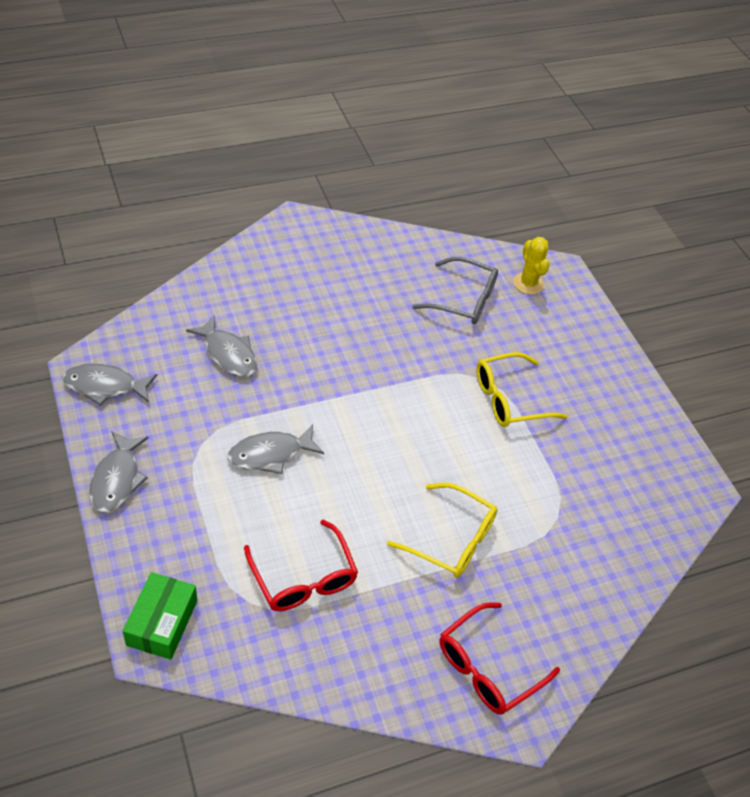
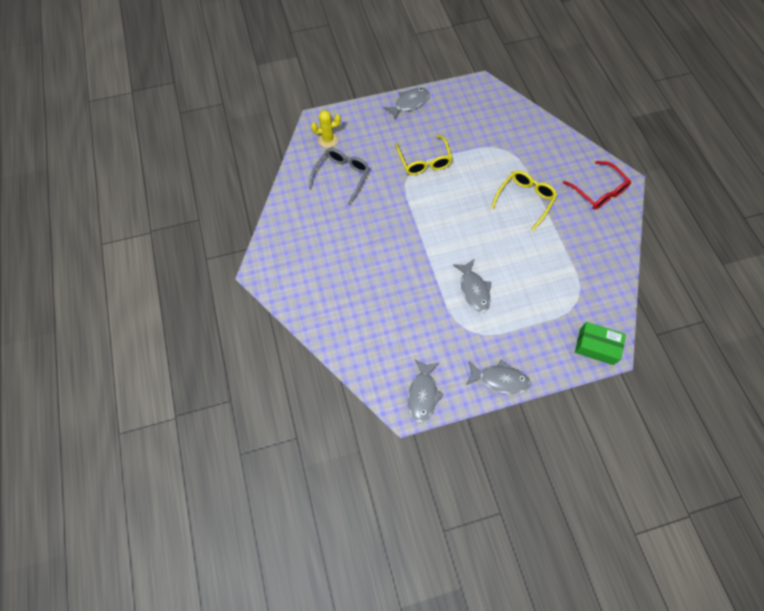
camera: 80 degrees left, 15 degrees up
grey fish [186,316,258,377] -> grey fish moved to [383,88,430,120]
red glasses [244,520,358,611] -> none

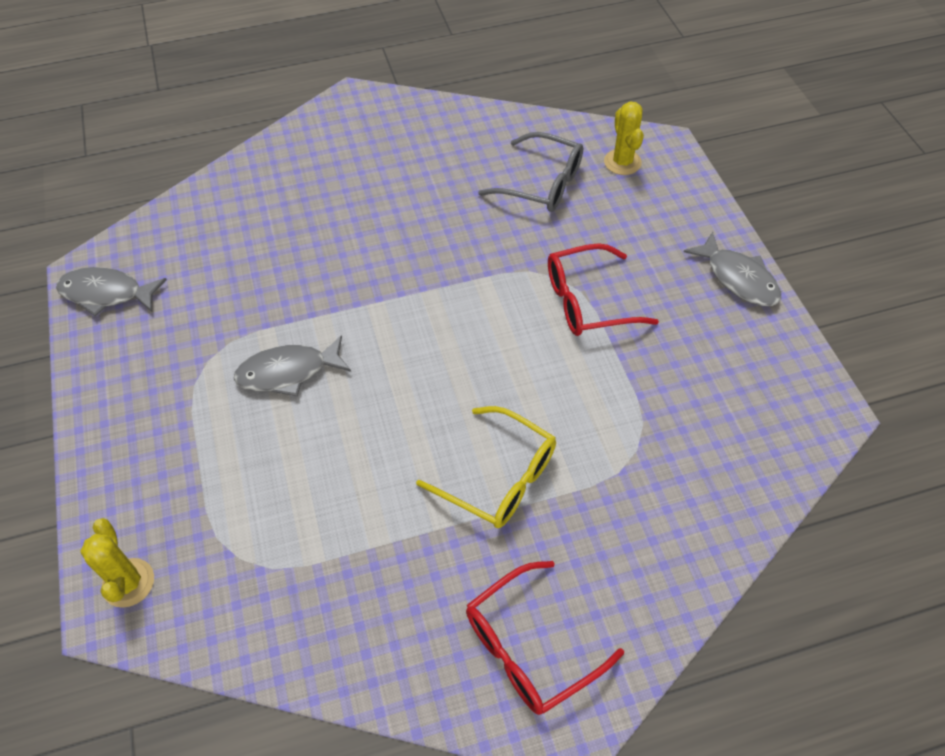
camera: 90 degrees right, 10 degrees down
yellow glasses [395,135,452,175] -> red glasses [548,243,659,336]
grey fish [466,360,531,394] -> none
green box [575,322,626,365] -> yellow cactus [80,518,154,608]

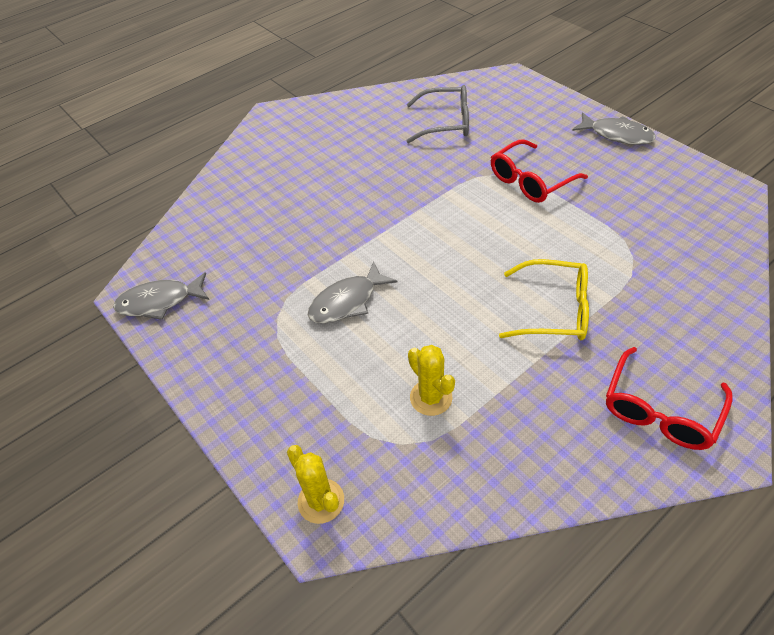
camera: 20 degrees left, 5 degrees down
yellow cactus [604,101,644,175] -> yellow cactus moved to [408,345,455,416]

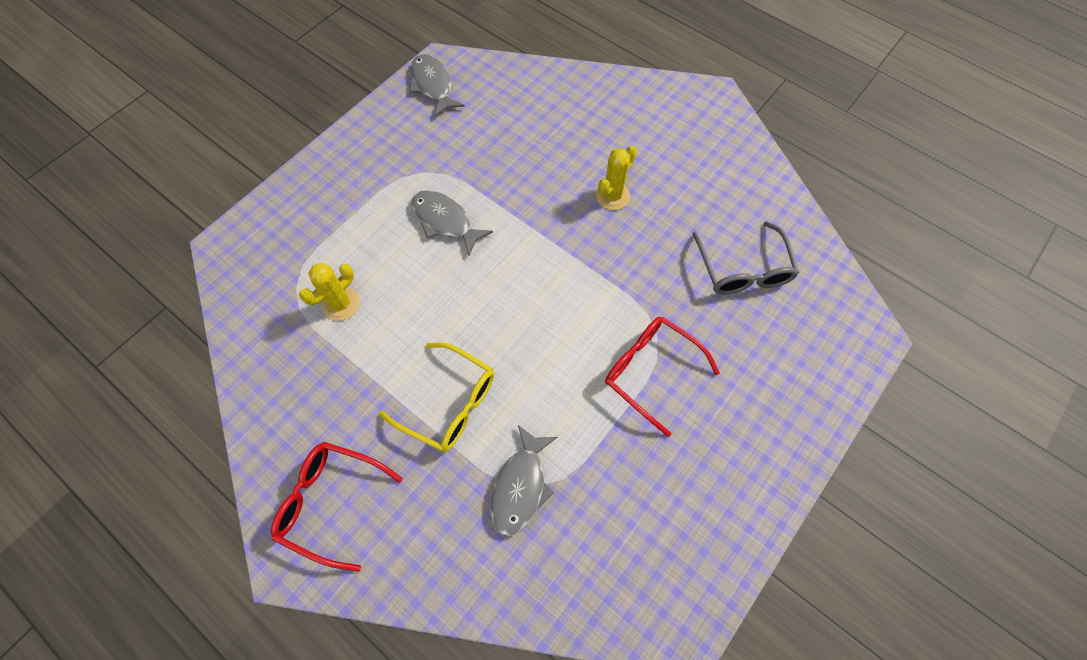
camera: 75 degrees right, 15 degrees up
yellow cactus [287,445,344,524] -> yellow cactus moved to [596,146,637,210]
yellow glasses [499,259,589,340] -> yellow glasses turned 60 degrees counterclockwise [379,342,494,452]
grey fish [572,112,656,145] -> grey fish moved to [490,425,557,536]

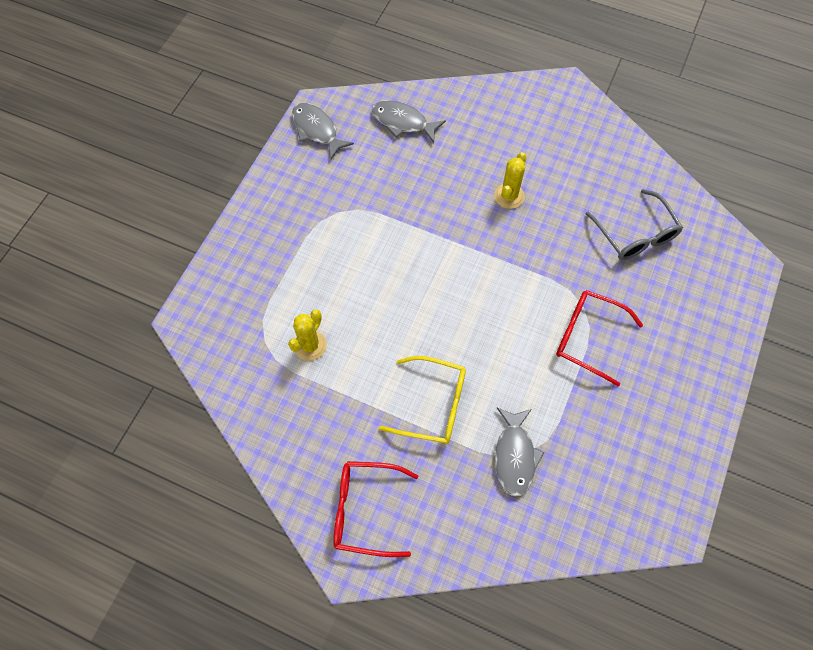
camera: 15 degrees left, 0 degrees up
grey fish [411,190,493,255] -> grey fish moved to [372,100,446,143]

